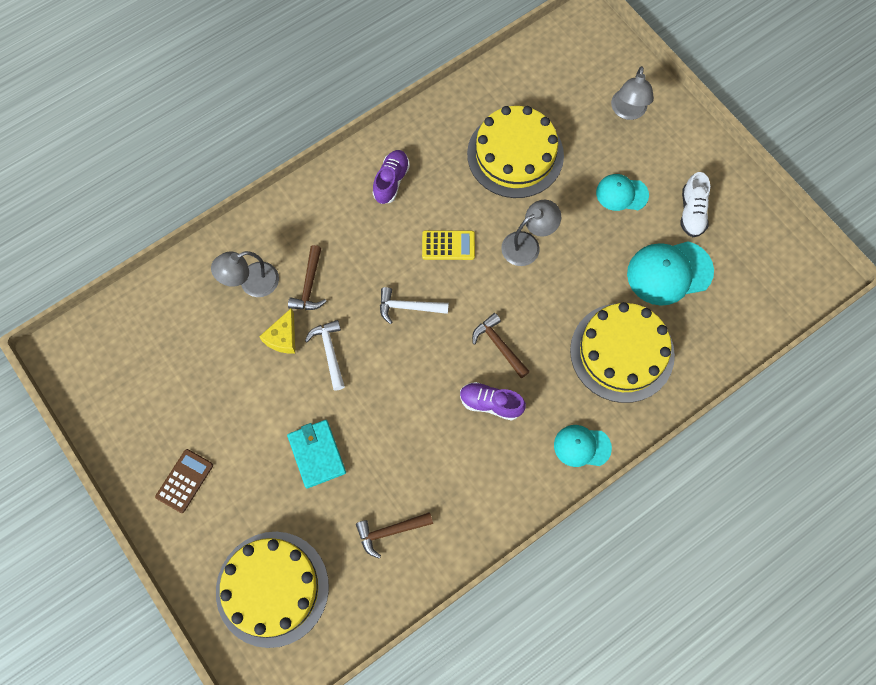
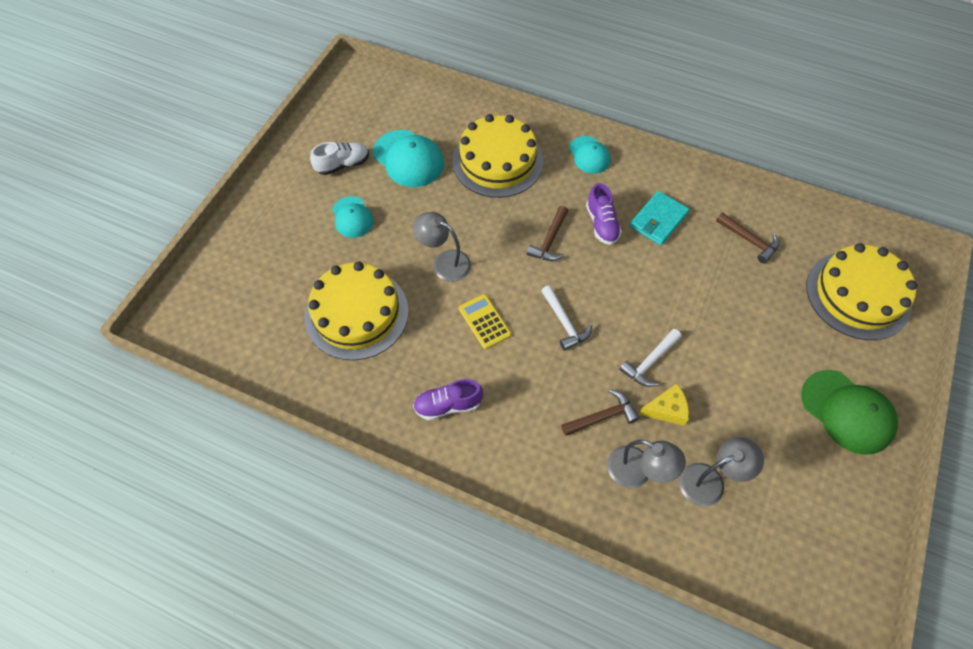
camera: 120 degrees left, 10 degrees down
brown calculator [155,449,213,513] -> green cap [801,370,898,455]
turquoise wallet [287,420,346,488] -> turquoise wallet moved to [630,191,690,245]
grey lamp [611,66,654,120] -> grey lamp moved to [679,437,764,507]

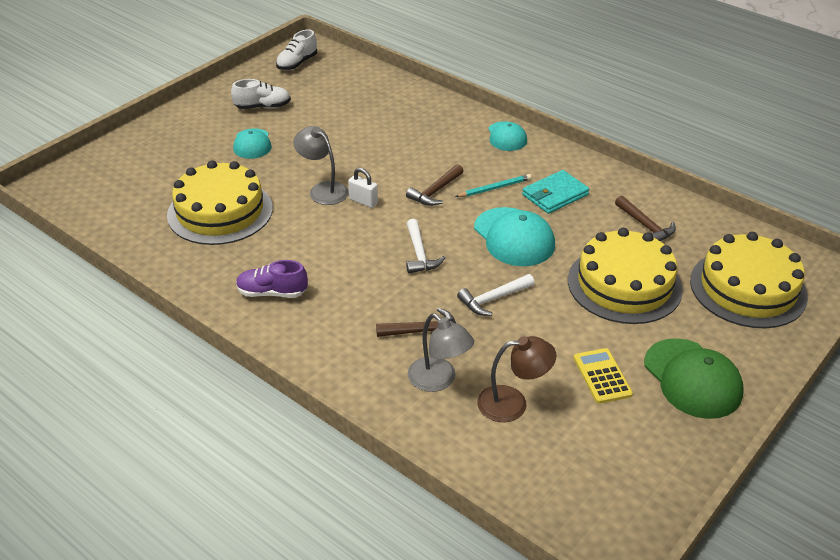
camera: 15 degrees right, 20 degrees down
turquoise cap [373,130,444,187] -> turquoise cap moved to [474,207,555,266]
yellow cake [452,114,543,198] -> yellow cake moved to [568,228,683,324]
yellow calculator [459,294,511,349] -> yellow calculator moved to [574,348,633,404]
purple shoe [586,183,622,245] -> turquoise pencil [455,174,531,197]
yellow cheese [638,384,689,426] -> none
grey lamp [679,437,764,507] -> brown lamp [477,336,556,422]
none -> white shoe [276,30,317,70]
none -> white padlock [348,168,378,208]

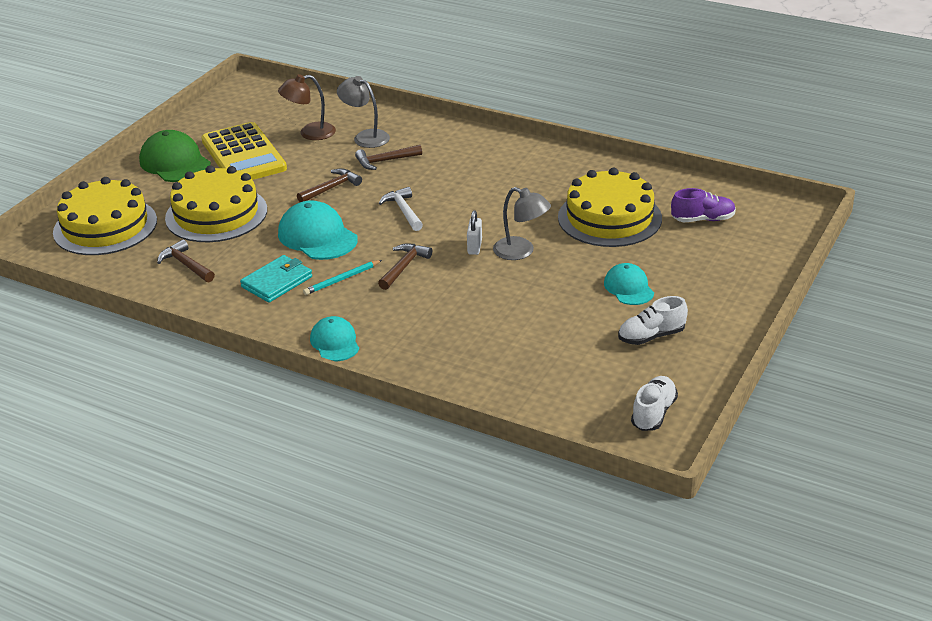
camera: 170 degrees right, 5 degrees down
purple shoe [236,260,308,298] -> purple shoe moved to [671,188,736,222]
white padlock [348,168,378,208] -> white padlock turned 75 degrees clockwise [467,210,482,255]
white hammer [457,274,534,316] -> brown hammer [297,168,362,202]
yellow calculator [574,348,633,404] -> yellow calculator [202,122,287,180], size x2.01

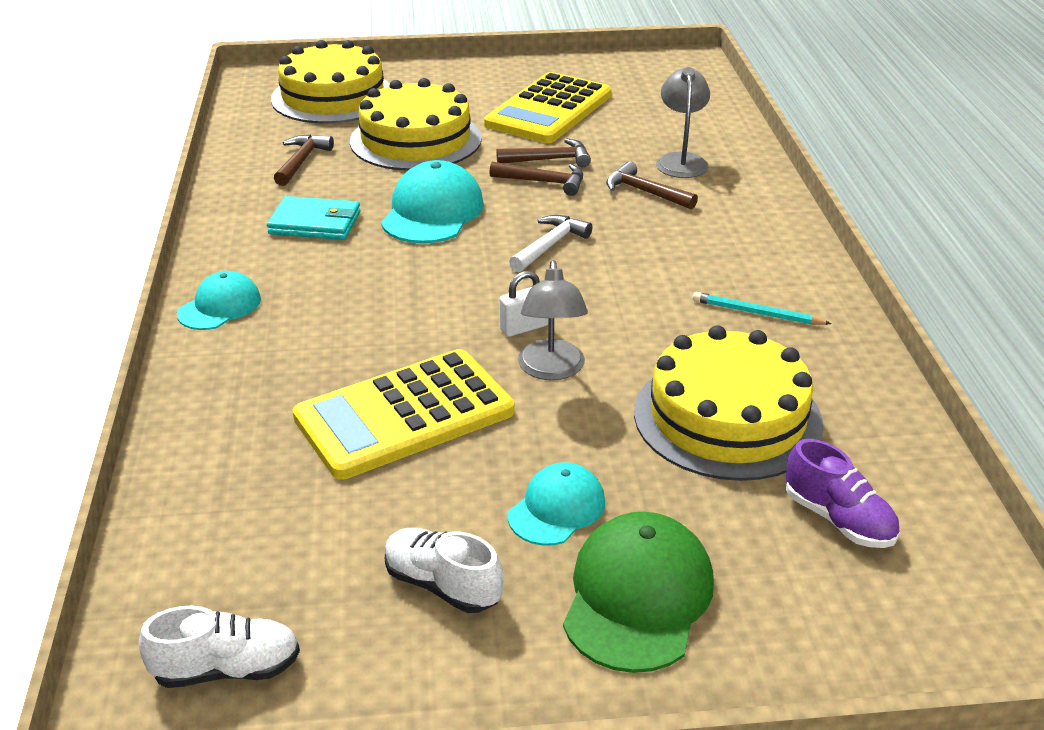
camera: 55 degrees right, 0 degrees up
green cap [139,130,211,182] -> green cap moved to [563,512,714,673]
brown lamp [278,74,336,140] -> none
turquoise pencil [303,260,382,295] -> turquoise pencil moved to [693,292,832,325]
brown hammer [378,243,432,290] -> brown hammer moved to [496,138,591,167]
none -> yellow calculator [292,349,514,480]

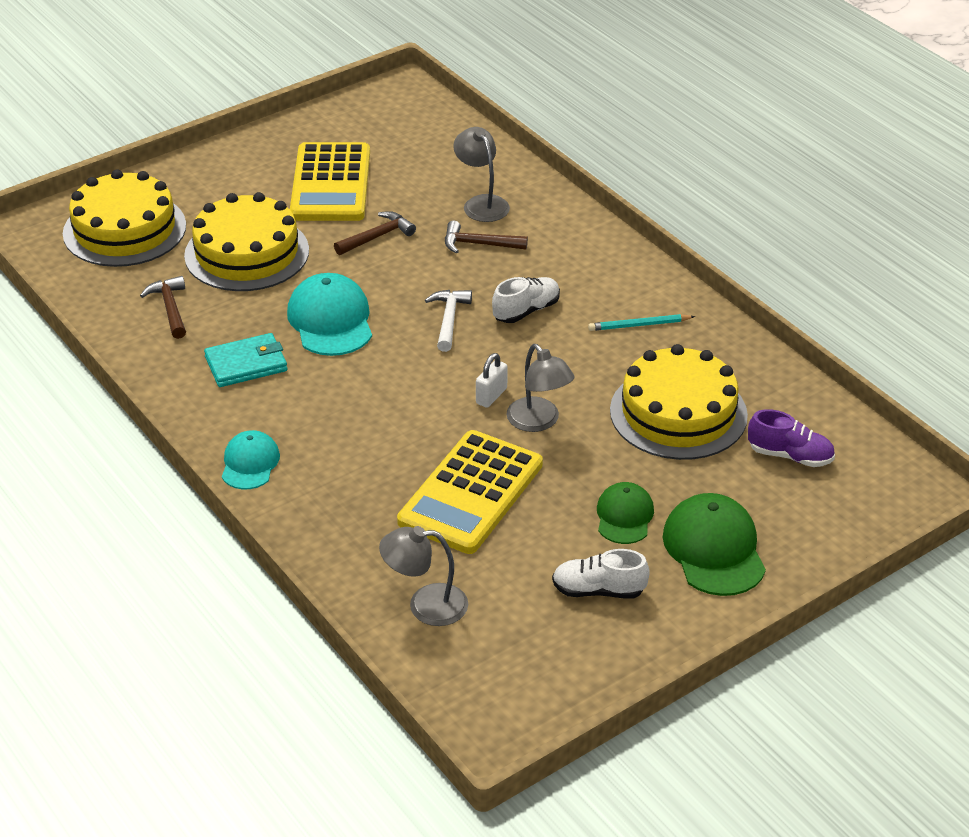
camera: 30 degrees left, 5 degrees up
white shoe [139,606,300,688] -> white shoe moved to [492,277,560,323]
brown hammer [489,162,583,196] -> none
turquoise cap [508,462,605,545] -> green cap [597,482,654,544]
none -> grey lamp [379,526,468,626]

